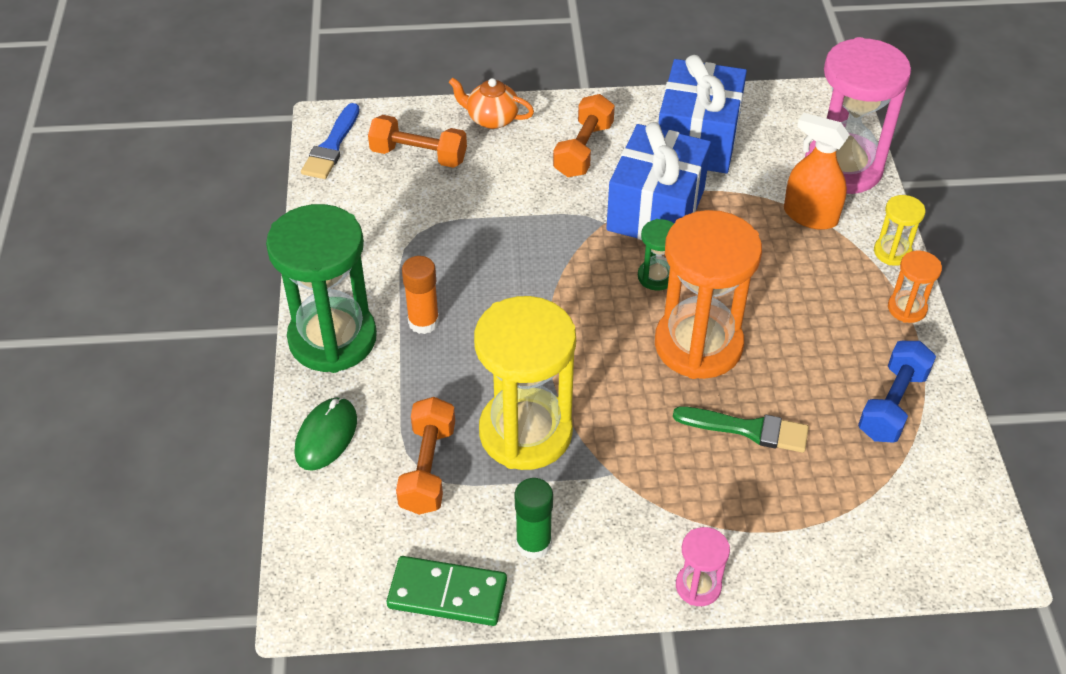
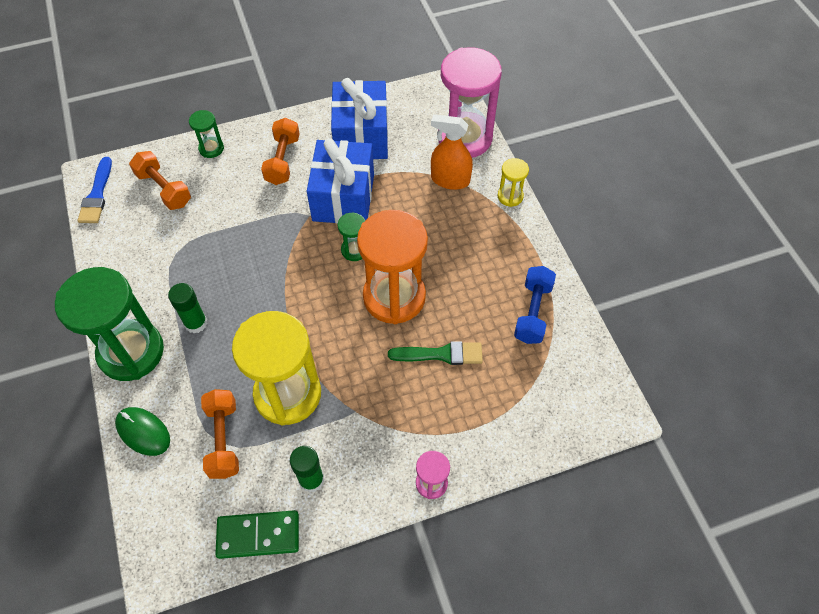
camera: 15 degrees left, 10 degrees up
green mouse [294,397,357,471] -> green mouse turned 60 degrees counterclockwise [115,407,170,456]
orange dumbbell [368,115,467,168] -> orange dumbbell turned 45 degrees clockwise [129,151,191,210]
orange glue stick [402,256,440,334] -> green glue stick [168,283,207,333]
orange teapot [449,77,534,129] -> green hourglass [189,110,224,158]
orange hourglass [888,250,942,323] -> none

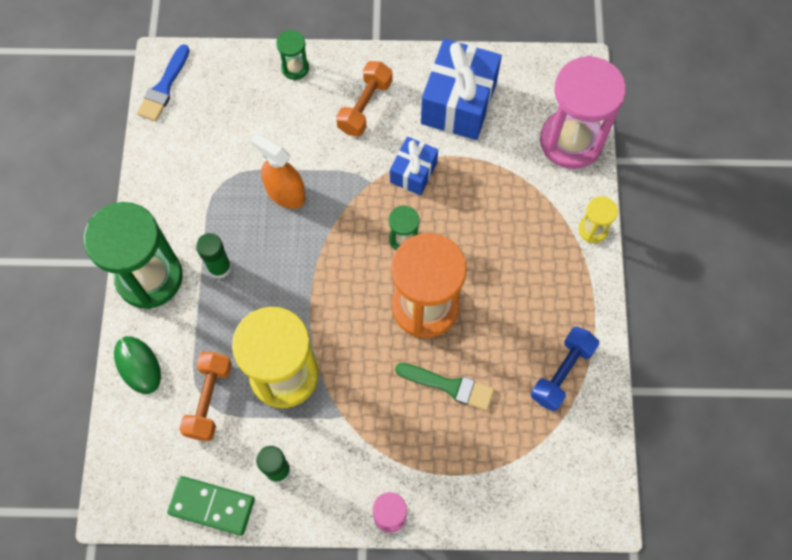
camera: 20 degrees right, 10 degrees up
orange dumbbell [129,151,191,210] -> none
blue gift [307,138,374,224] -> blue gift [390,137,438,195], size x0.56
orange spray bottle [431,114,473,190] -> orange spray bottle moved to [251,133,306,209]

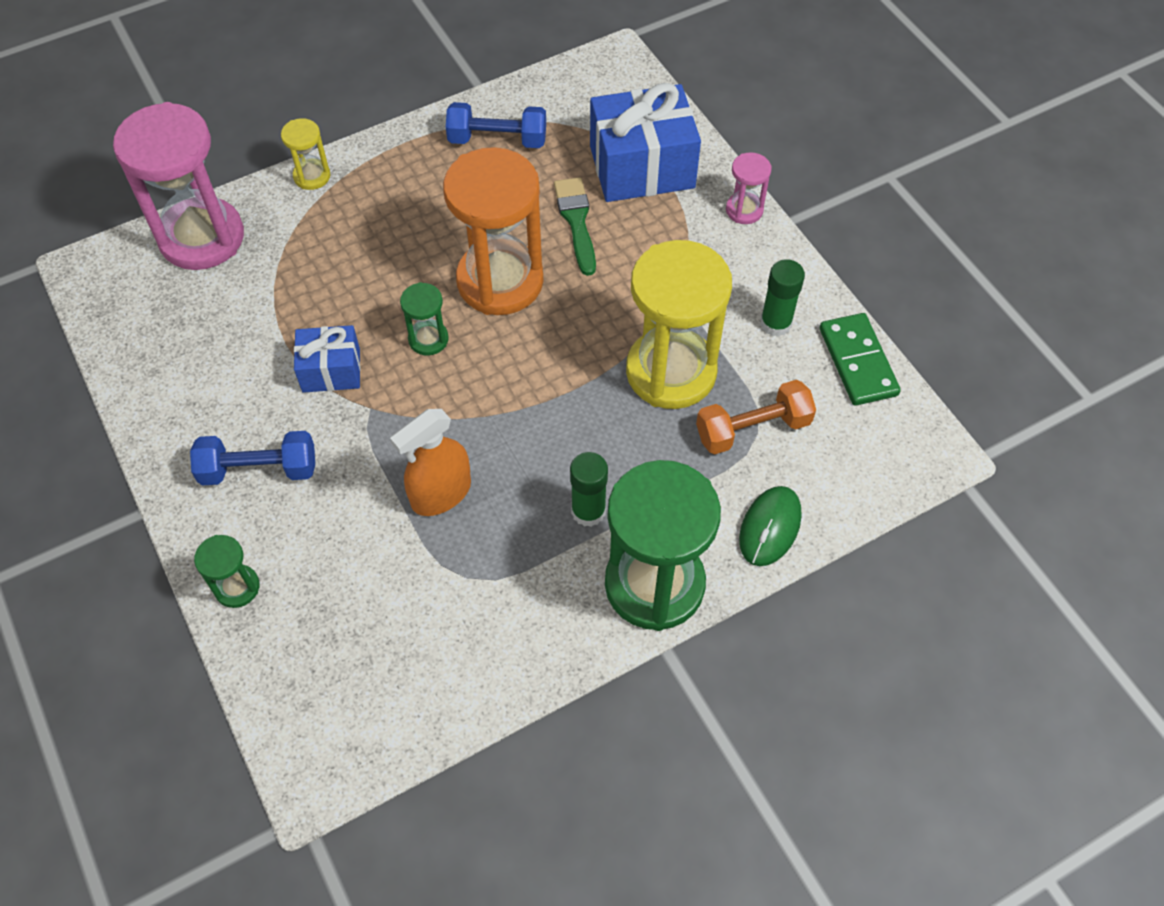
camera: 120 degrees left, 10 degrees down
blue brush [137,44,190,121] -> none
orange spray bottle [251,133,306,209] -> orange spray bottle turned 45 degrees clockwise [390,409,471,516]
orange dumbbell [336,61,392,137] -> blue dumbbell [190,431,315,485]
blue gift [421,39,502,140] -> blue gift moved to [590,83,701,202]

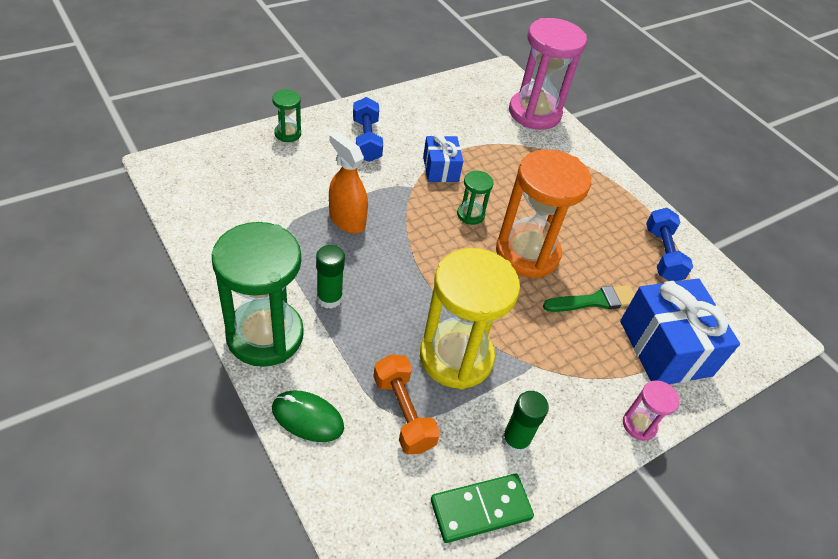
camera: 80 degrees right, 10 degrees down
yellow hourglass [281,118,331,190] -> none

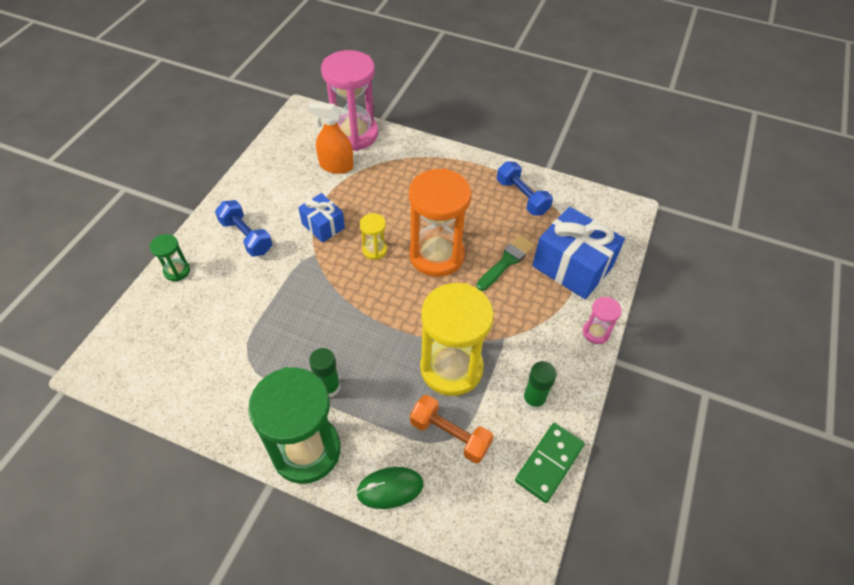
camera: 30 degrees left, 5 degrees up
orange spray bottle [329,132,368,234] -> orange spray bottle moved to [308,102,354,174]
green hourglass [457,171,494,225] -> yellow hourglass [360,213,387,260]

